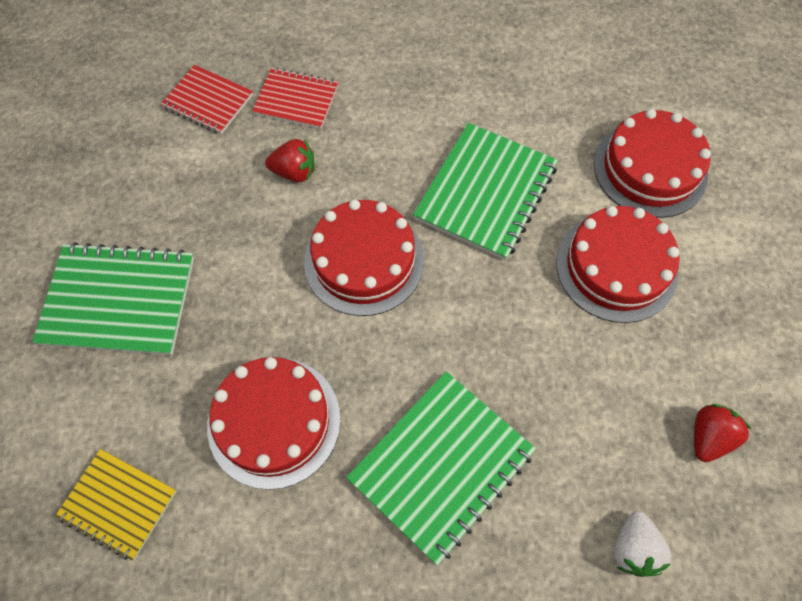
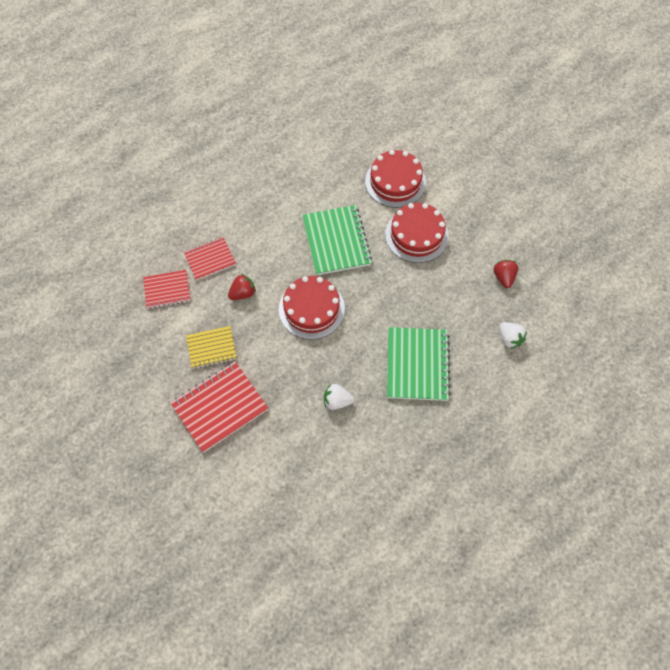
camera: 40 degrees left, 0 degrees up
green notebook [32,242,194,355] -> red notebook [171,361,268,453]
yellow notebook [55,449,177,561] -> yellow notebook moved to [186,326,237,369]
red cake [207,357,341,490] -> white strawberry [324,384,354,410]

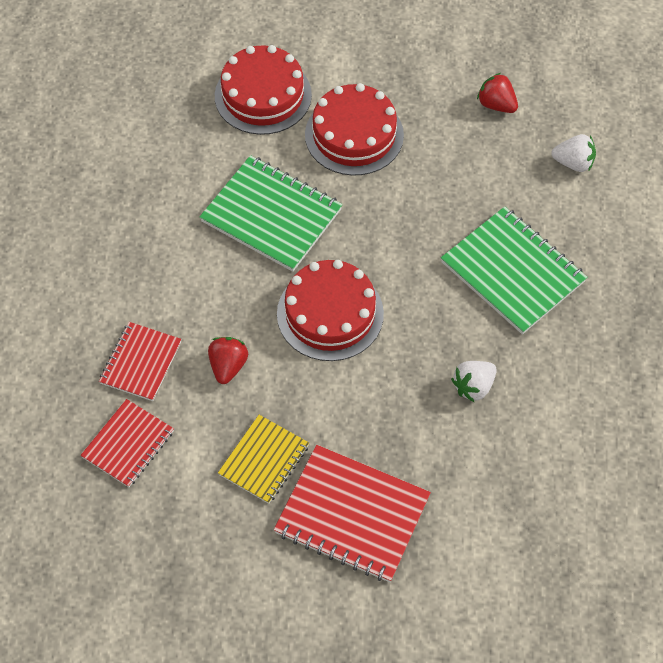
camera: 45 degrees left, 5 degrees down
red notebook [171,361,268,453] -> red notebook turned 75 degrees counterclockwise [274,445,431,582]

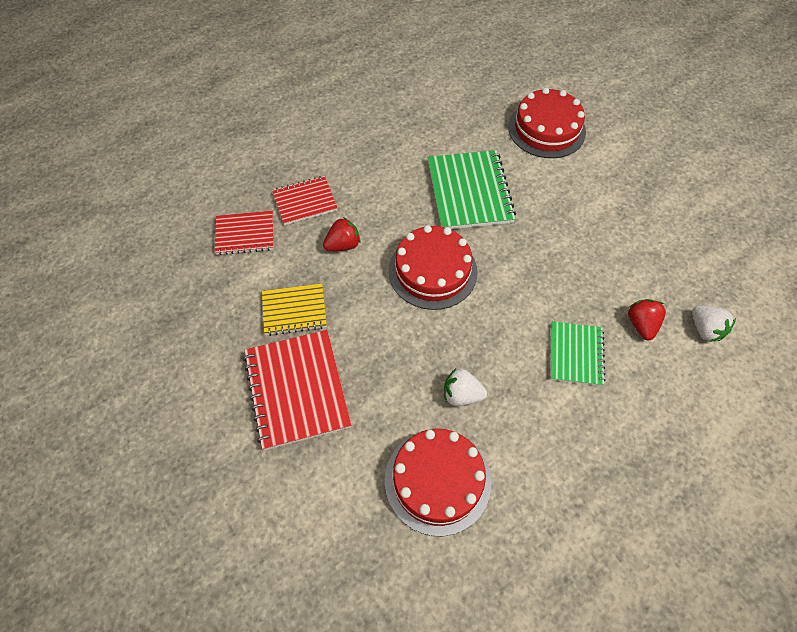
camera: 50 degrees right, 0 degrees up
red cake [305,83,404,176] -> red cake moved to [385,429,491,536]
green notebook [441,207,587,334] -> green notebook [550,321,605,386], size x0.61
red strawberry [477,73,518,113] -> red strawberry moved to [628,299,666,340]

